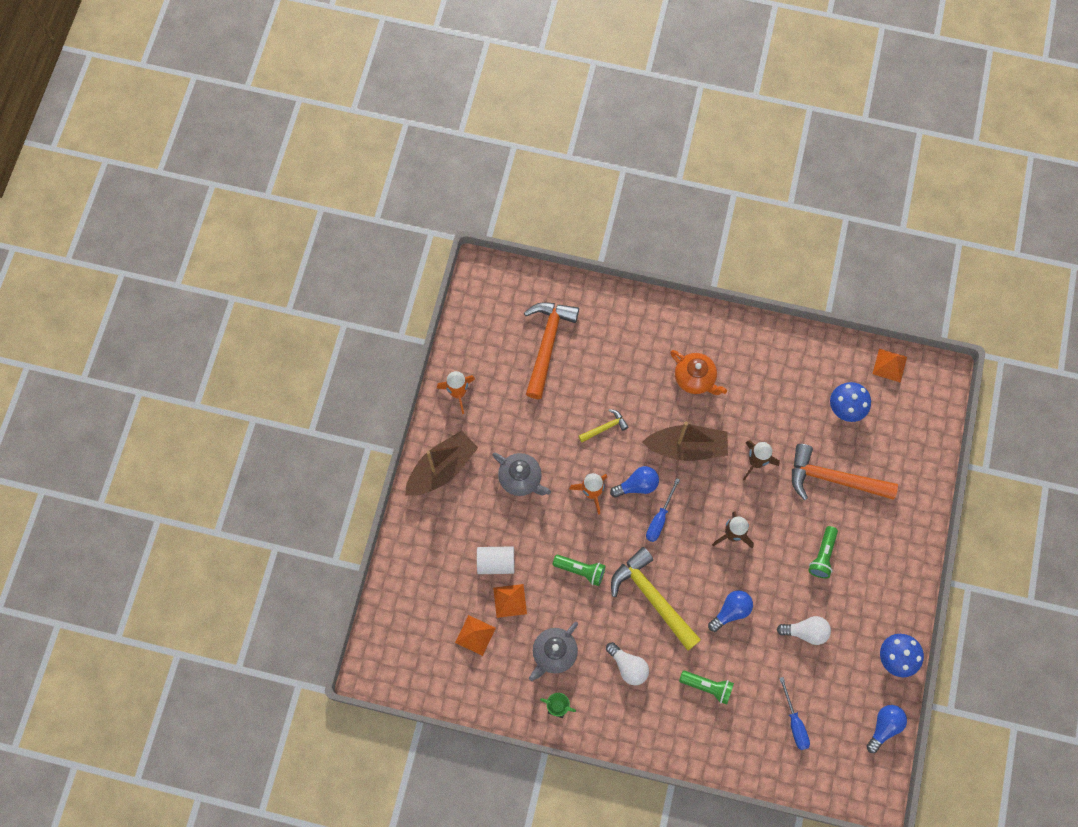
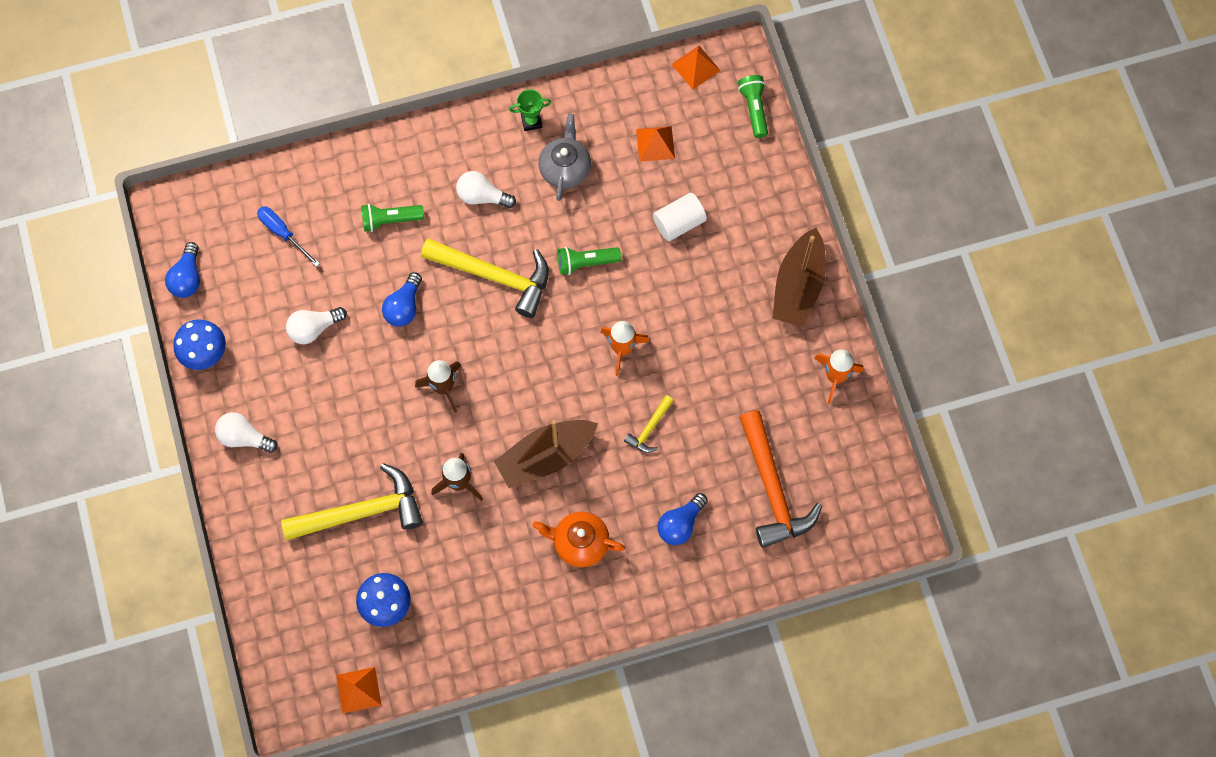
camera: 150 degrees right, 0 degrees up
grey teapot [492,453,551,496] -> none
orange pyramid [493,584,527,618] -> orange pyramid moved to [671,46,721,89]
blue light bulb [610,466,659,498] -> blue light bulb moved to [657,493,708,545]
blue screwdriver [646,478,680,542] -> none
orange hammer [792,444,898,500] -> yellow hammer [281,463,423,540]
green flashlight [808,526,838,579] -> green flashlight moved to [738,75,768,138]
none -> white light bulb [215,412,278,453]

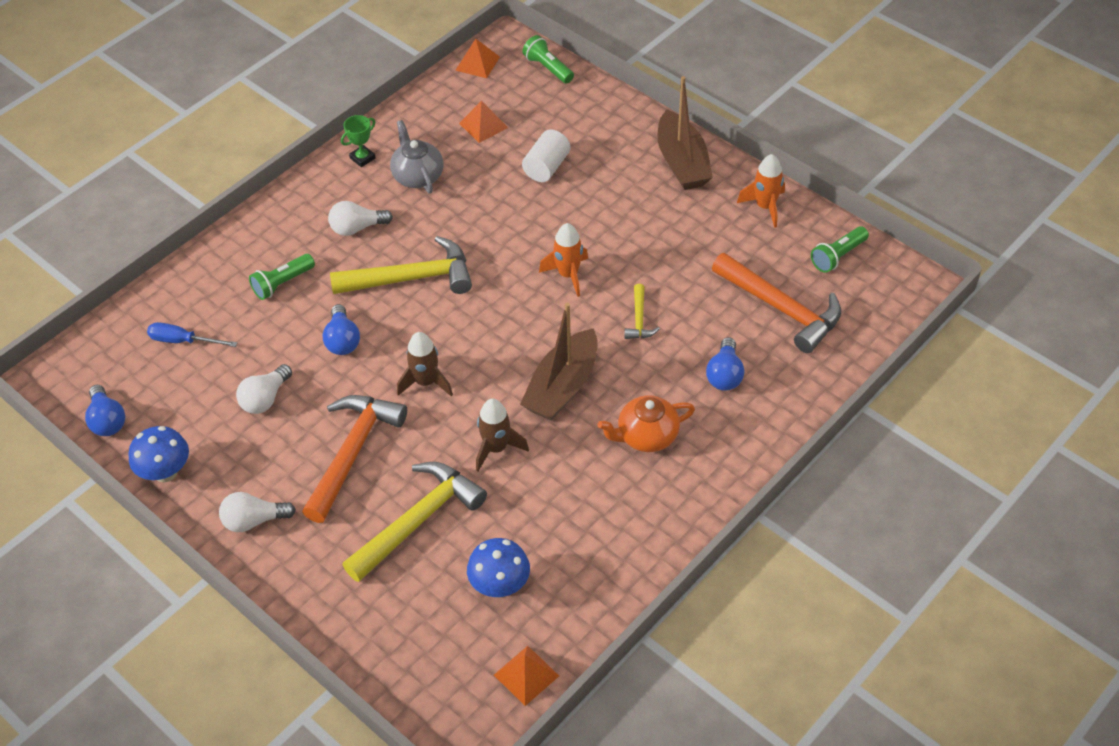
camera: 30 degrees left, 20 degrees down
green flashlight [558,247,621,275] -> green flashlight moved to [811,226,869,273]
none -> orange hammer [302,395,407,523]

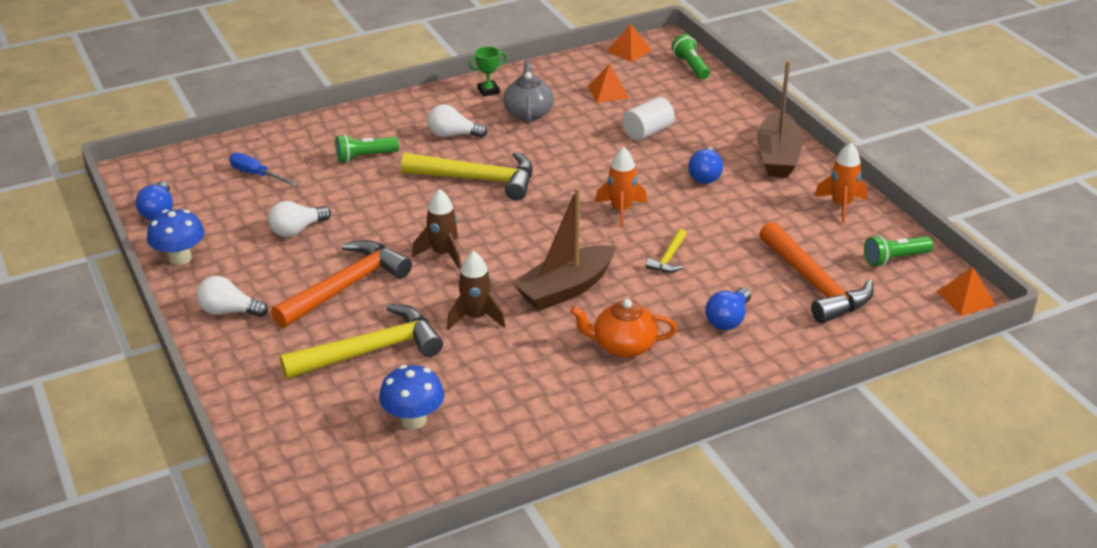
camera: 20 degrees right, 15 degrees down
blue light bulb [322,304,360,355] -> blue light bulb moved to [688,147,723,184]
orange pyramid [494,646,559,706] -> orange pyramid moved to [936,268,996,315]

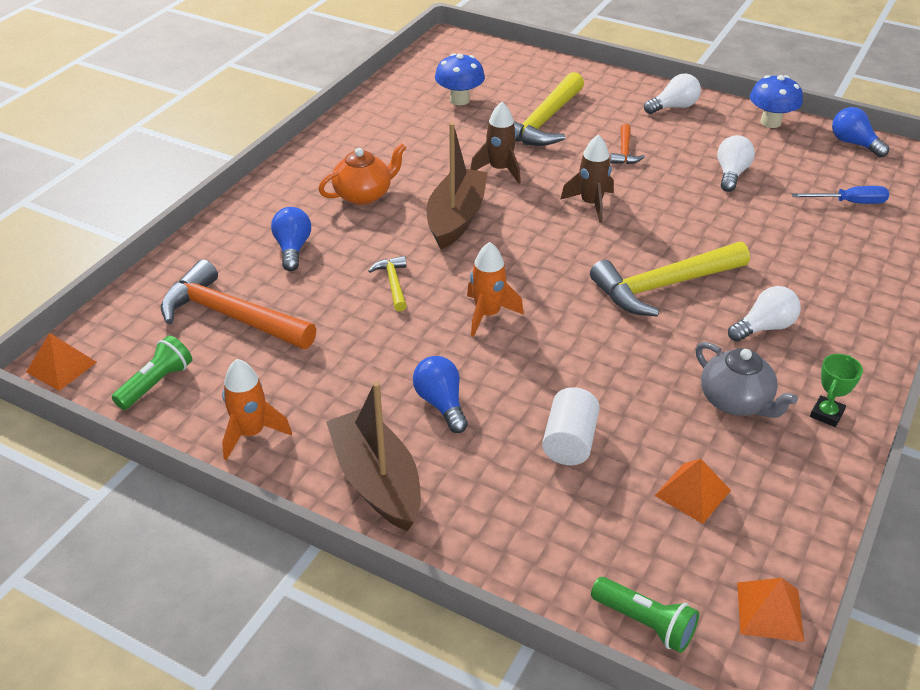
camera: 145 degrees right, 5 degrees up
orange hammer [271,240,412,328] -> orange hammer [610,124,645,164], size x0.47
green flashlight [335,134,399,163] -> none

